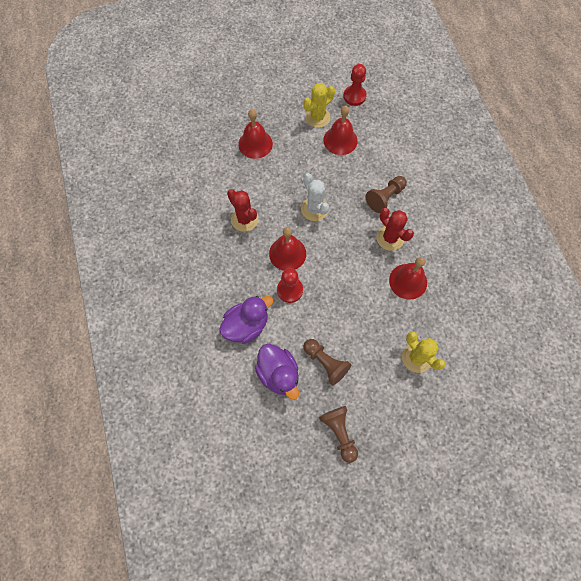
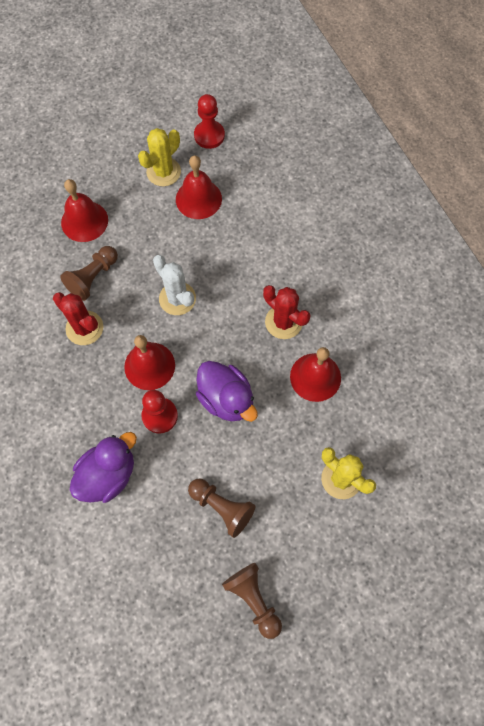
camera: 10 degrees left, 0 degrees up
purple duck [255,344,299,400] -> purple duck moved to [196,361,258,422]
brown pawn [366,176,407,213] -> brown pawn moved to [60,246,118,301]

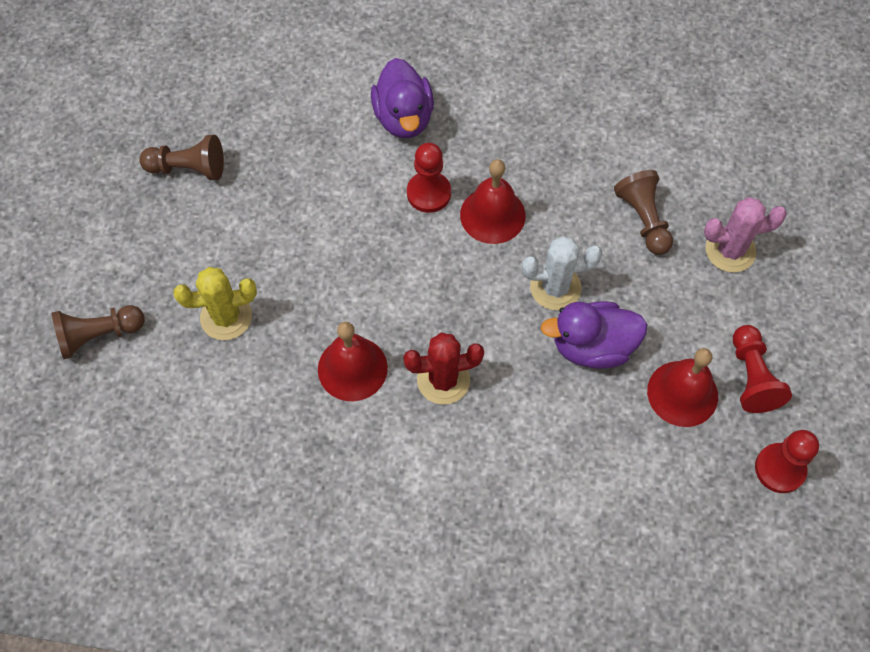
camera: 125 degrees right, 5 degrees down
red cactus [53,292,103,345] -> none
red bell [61,179,108,242] -> pink cactus [704,197,787,272]
yellow cactus [138,128,181,186] -> red pawn [733,325,792,413]
brown pawn [188,478,255,538] -> brown pawn moved to [51,305,145,359]
purple duck [196,361,258,422] -> purple duck moved to [541,301,648,369]

